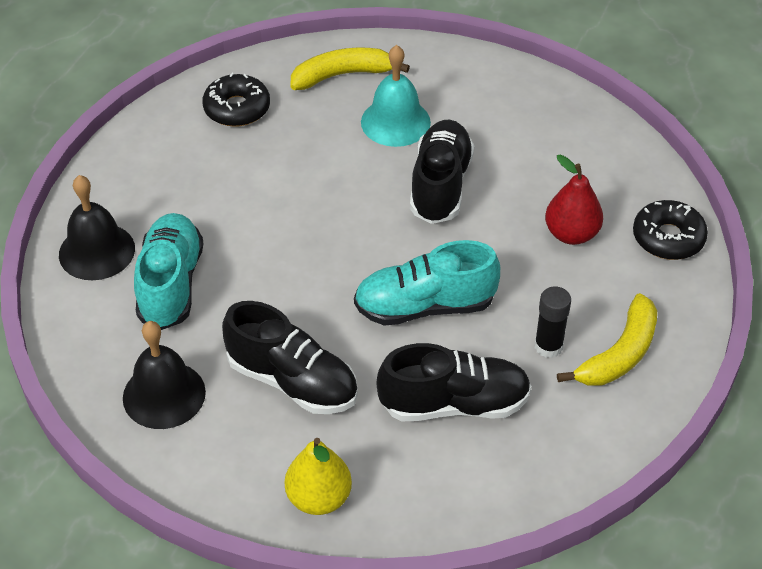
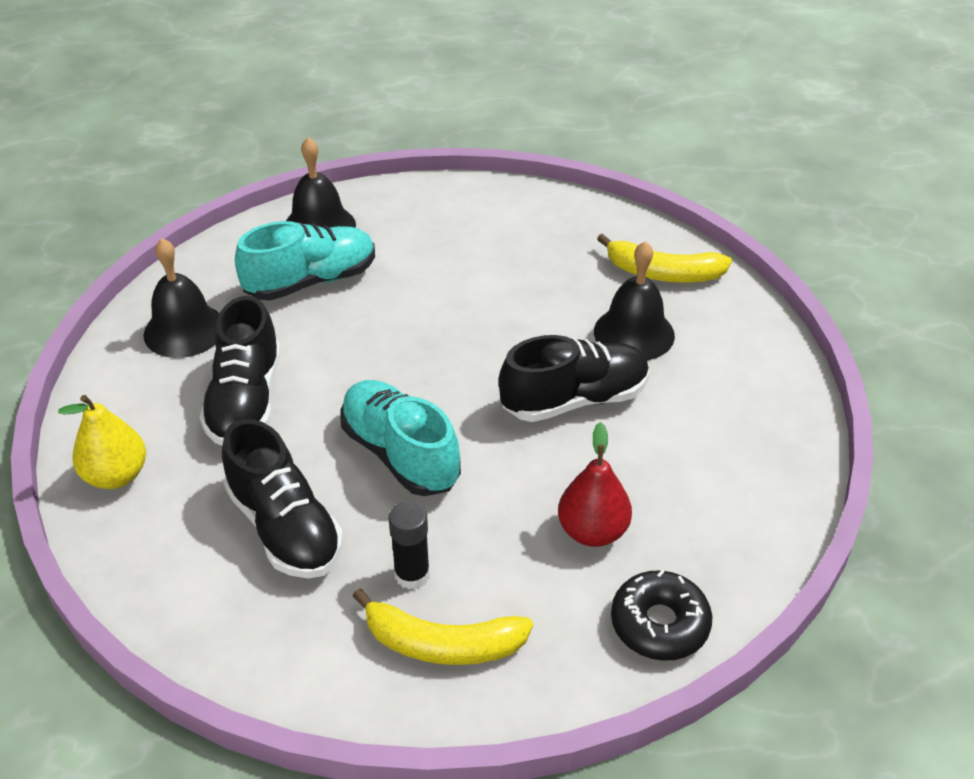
camera: 60 degrees right, 5 degrees down
black donut [202,73,270,127] -> none
yellow banana [291,47,410,90] -> yellow banana turned 150 degrees clockwise [597,234,732,283]
turquoise bell [361,45,431,147] -> black bell [594,241,675,360]

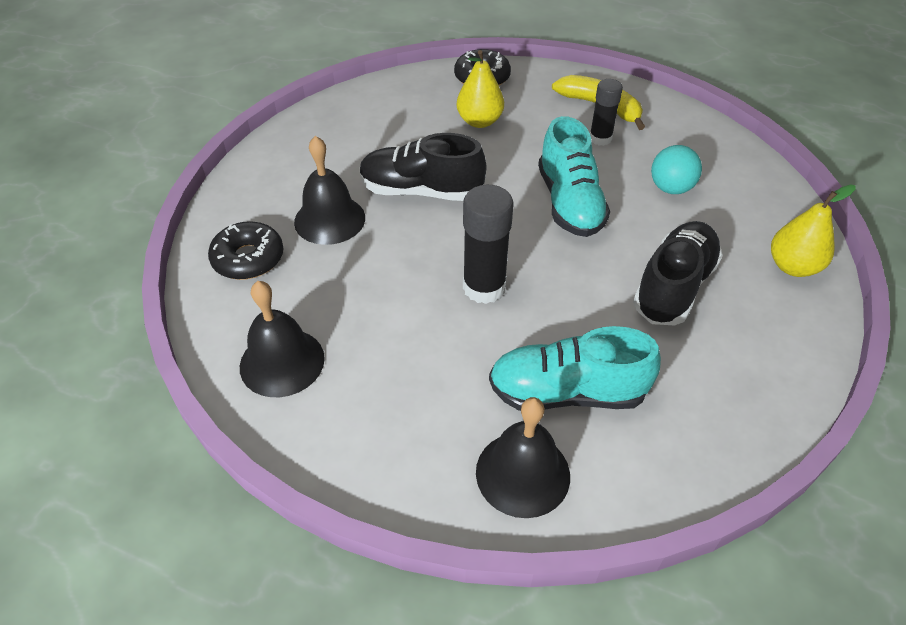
camera: 150 degrees left, 5 degrees up
black bell [144,238,220,358] -> black bell moved to [240,281,325,397]
black shoe [222,419,343,578] -> turquoise ball [651,145,702,194]
red pear [558,422,632,547] -> yellow pear [457,50,504,128]
yellow banana [597,234,732,283] -> black donut [208,221,283,280]
none -> black glue stick [463,185,514,304]

